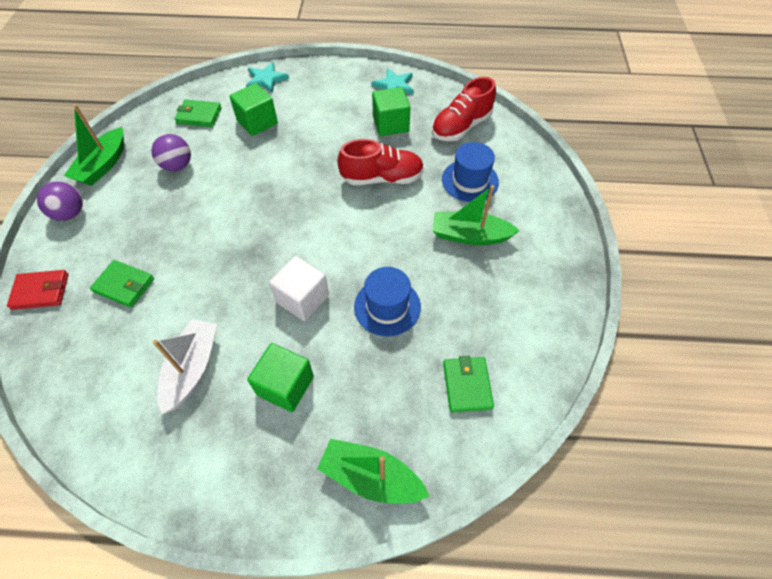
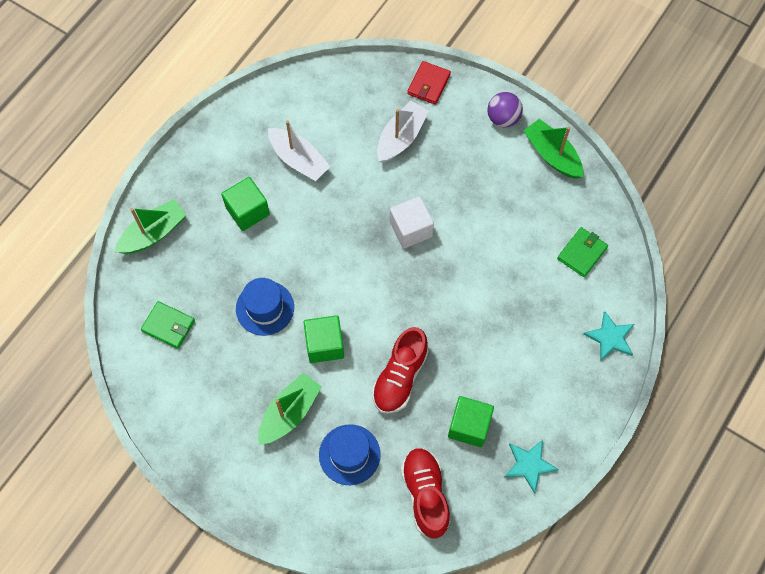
camera: 120 degrees right, 10 degrees up
green wallet [90,260,154,308] -> white boat [377,101,429,163]
purple ball [152,134,191,172] -> none
green cube [229,83,278,136] -> green cube moved to [304,315,344,363]
white cube [269,256,329,321] -> white cube moved to [390,196,434,249]

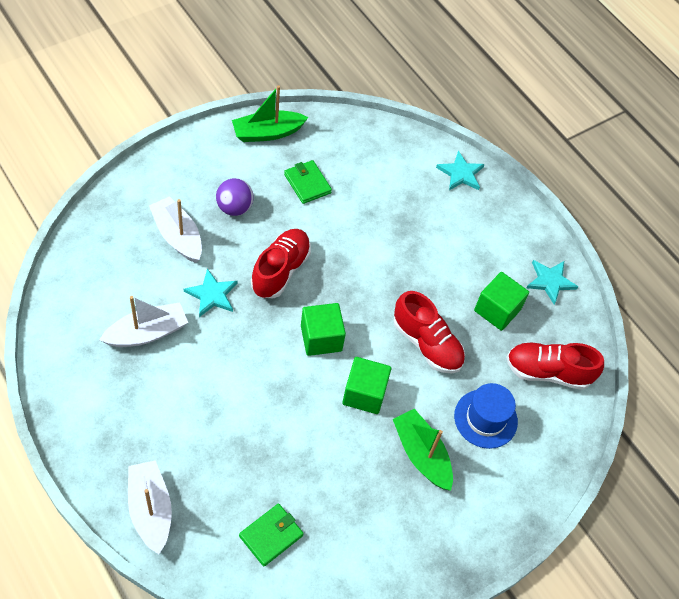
camera: 75 degrees left, 10 degrees down
green boat [115,199,186,254] -> white boat [128,460,172,554]
green cube [221,177,270,231] -> green cube moved to [301,303,346,356]
blue hat [236,278,294,336] -> none
white cube [390,196,434,249] -> red shoe [251,229,311,298]
red wallet [407,61,451,105] -> none
purple ball [487,92,523,127] -> purple ball moved to [216,178,254,216]
green wallet [557,227,608,277] -> green wallet moved to [284,160,332,204]
none -> turquoise star [184,269,237,317]

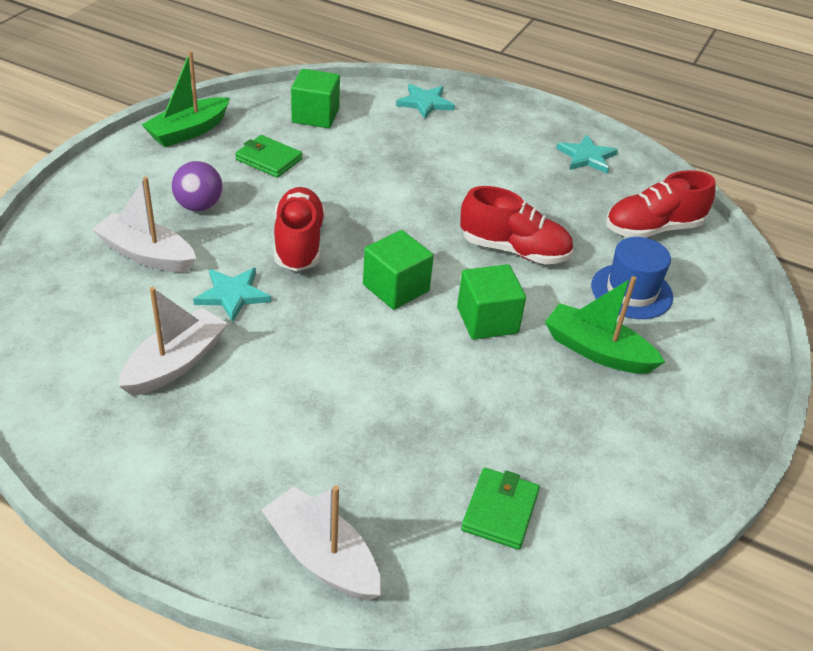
camera: 25 degrees left, 15 degrees down
green cube [474,272,529,331] -> green cube moved to [291,69,340,128]

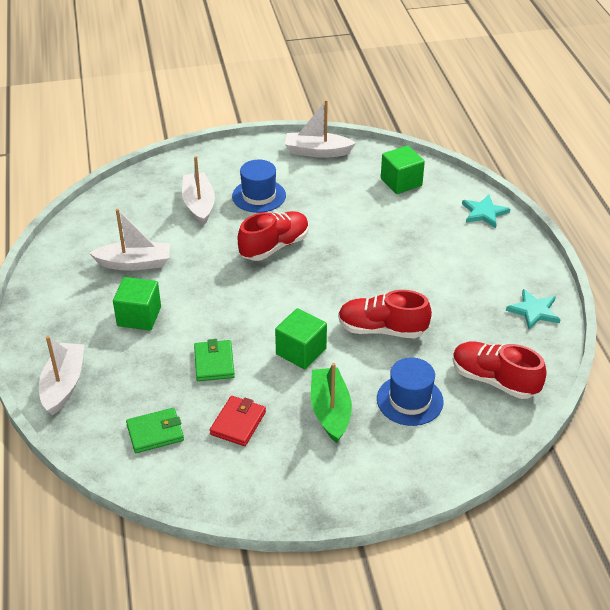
camera: 55 degrees right, 0 degrees up
green boat [141,51,230,147] -> white boat [285,100,356,158]
purple ball [172,161,223,212] -> blue hat [232,160,286,213]
turquoise star [193,268,271,322] -> none
green wallet [235,135,302,178] -> green wallet moved to [194,339,235,381]
green cube [363,230,434,310] -> green cube moved to [113,277,161,330]
red shoe [460,186,573,264] -> red shoe turned 120 degrees clockwise [338,290,432,338]
none -> red wallet [210,396,266,446]

